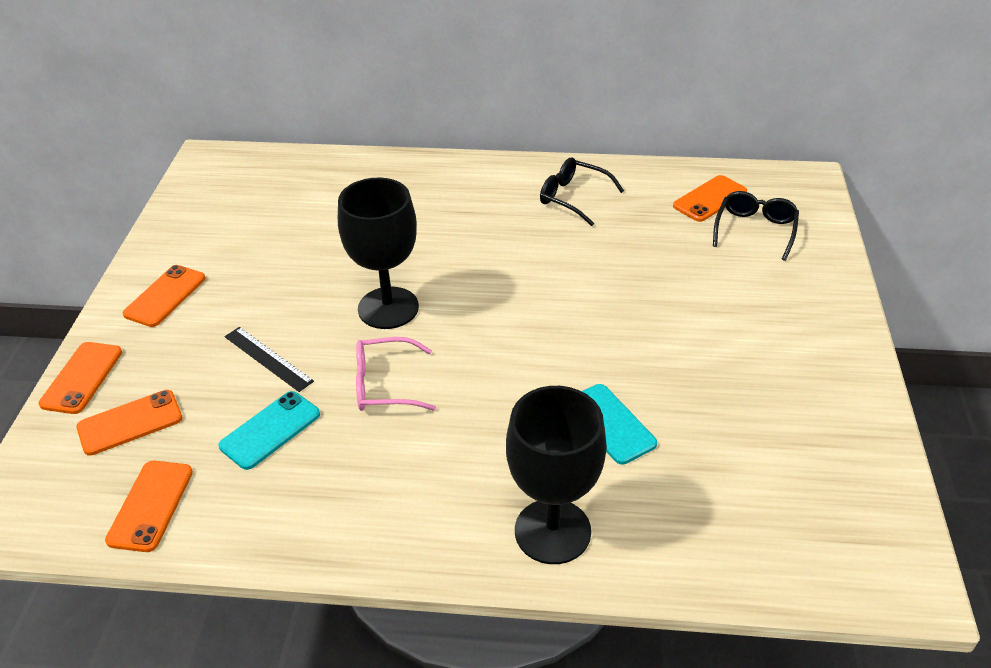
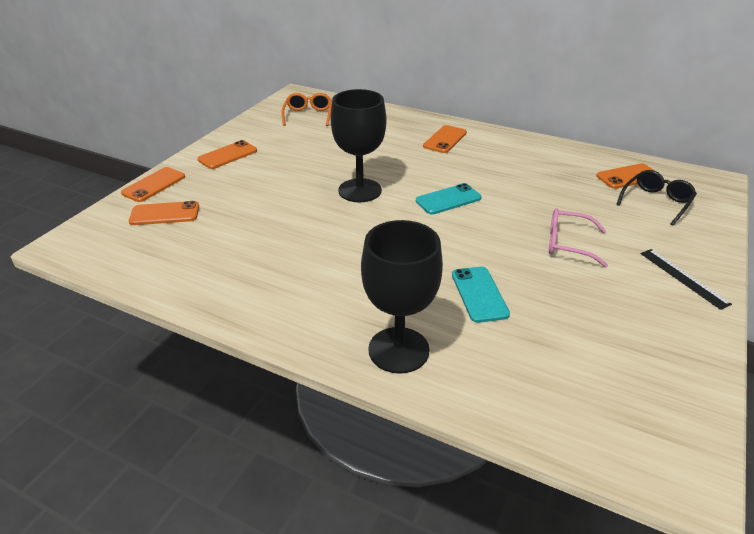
camera: 20 degrees right, 5 degrees down
orange phone [105,461,193,552] -> orange phone moved to [423,125,467,153]
turquoise phone [218,391,320,470] -> turquoise phone moved to [416,183,482,215]
black ruler [225,327,314,392] -> black ruler moved to [640,249,732,310]
pink glasses [356,337,436,411] -> pink glasses moved to [549,208,608,268]
black glasses [540,157,624,226] -> none
none -> orange glasses [281,93,332,126]

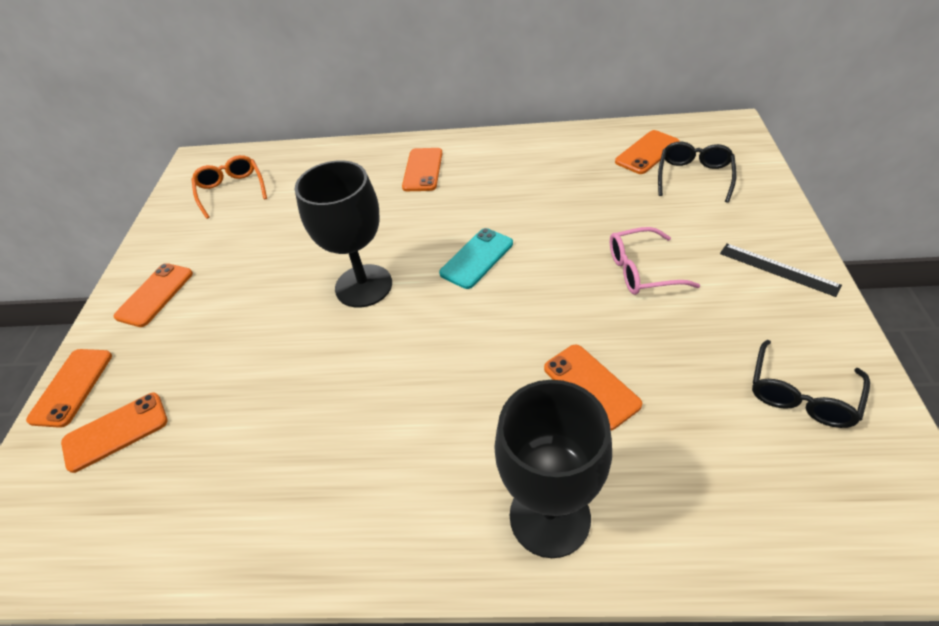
camera: 20 degrees left, 10 degrees up
turquoise phone [452,267,510,323] -> orange phone [544,345,642,431]
none -> black glasses [752,340,870,428]

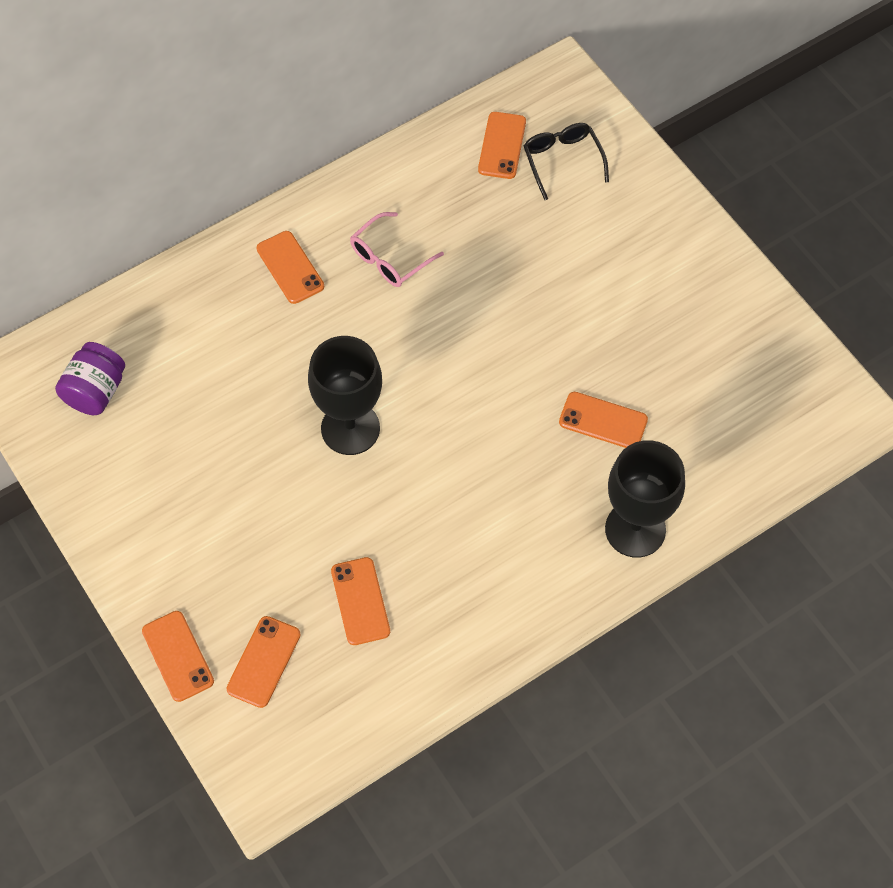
camera: 40 degrees left, 15 degrees up
orange phone [113,263,193,327] -> orange phone moved to [331,557,390,645]
orange glasses [191,155,267,219] -> purple jar [55,342,125,415]
turquoise phone [439,228,513,289] -> none
pink glasses [610,227,700,295] -> pink glasses moved to [350,212,444,287]
black ruler [720,243,842,297] -> none
black glasses [752,340,870,428] -> none

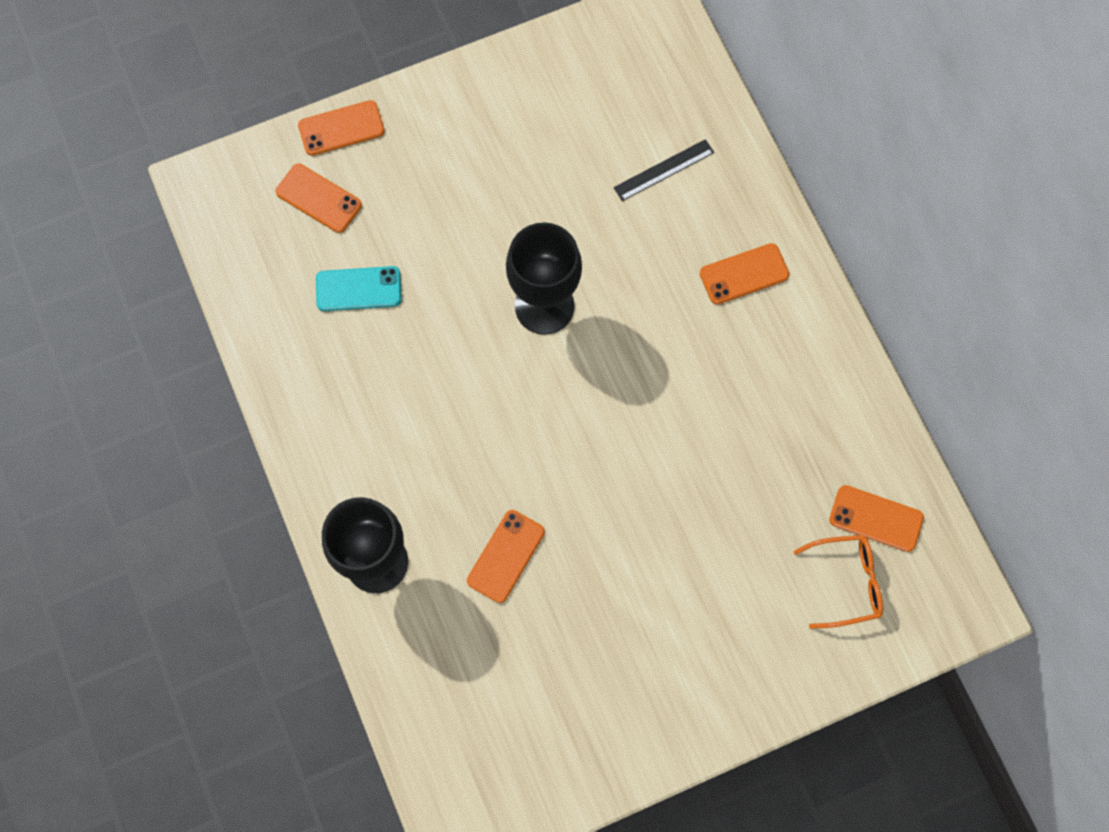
camera: 100 degrees right, 10 degrees up
purple jar [55,342,125,415] -> none
orange phone [331,557,390,645] -> turquoise phone [316,266,402,311]
pink glasses [350,212,444,287] -> none
black glasses [524,123,609,200] -> orange glasses [794,535,883,629]
none -> black ruler [614,139,714,201]

